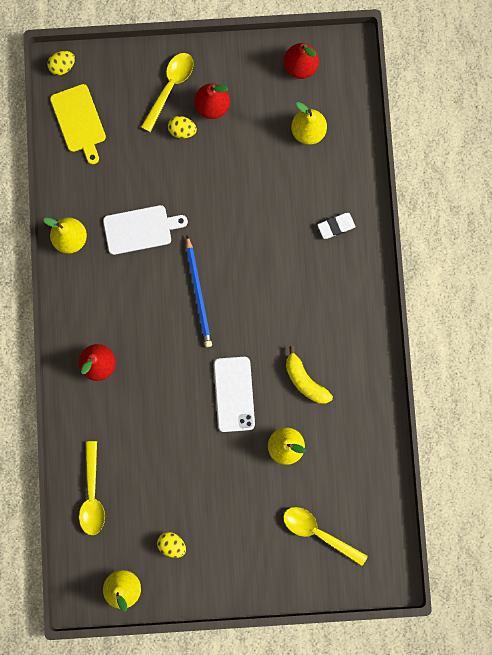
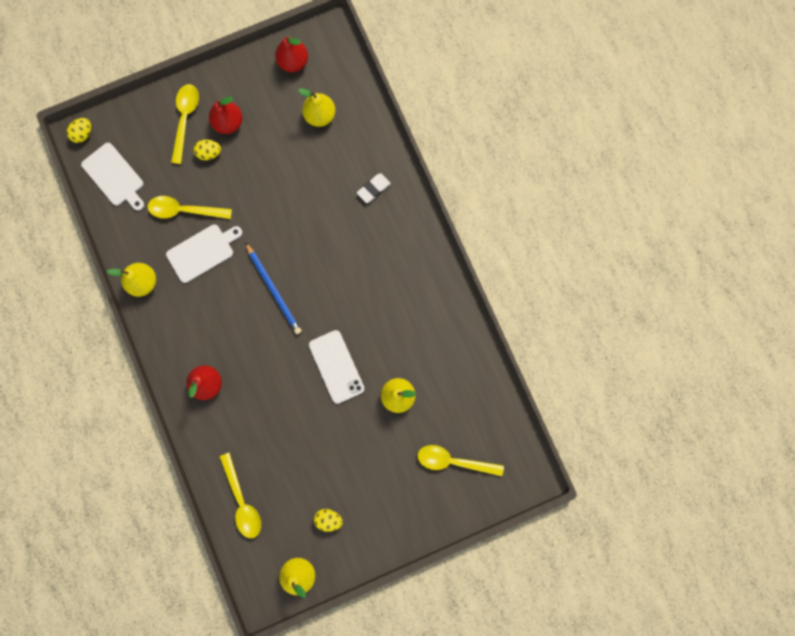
camera: 20 degrees left, 0 degrees up
yellow cutting board [50,84,106,165] -> white cutting board [81,143,144,211]
yellow banana [286,346,333,404] -> none
none -> yellow spoon [148,196,232,219]

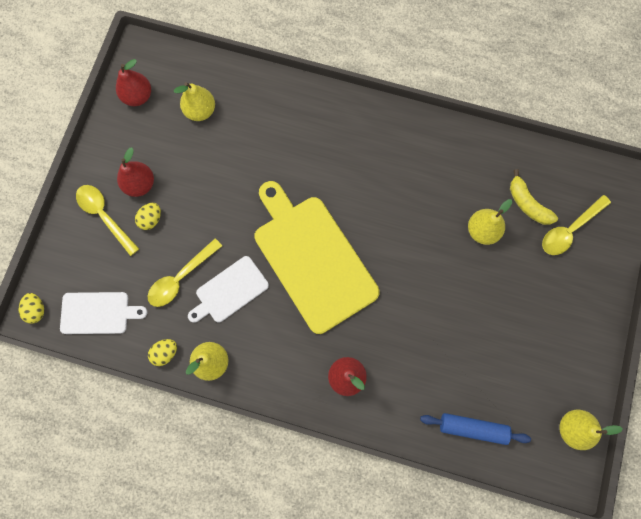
camera: 50 degrees left, 5 degrees down
white cutting board [166,224,242,283] -> white cutting board turned 135 degrees counterclockwise [188,256,269,323]
yellow spoon [219,452,261,539] -> blue rolling pin [420,413,531,445]
blue pencil [245,242,302,334] -> yellow cutting board [254,181,380,334]
white phone [309,330,365,404] -> none
yellow egg [314,509,343,532] -> yellow egg moved to [148,339,177,366]
white eraser [357,173,391,203] -> none
none -> yellow banana [510,169,558,225]

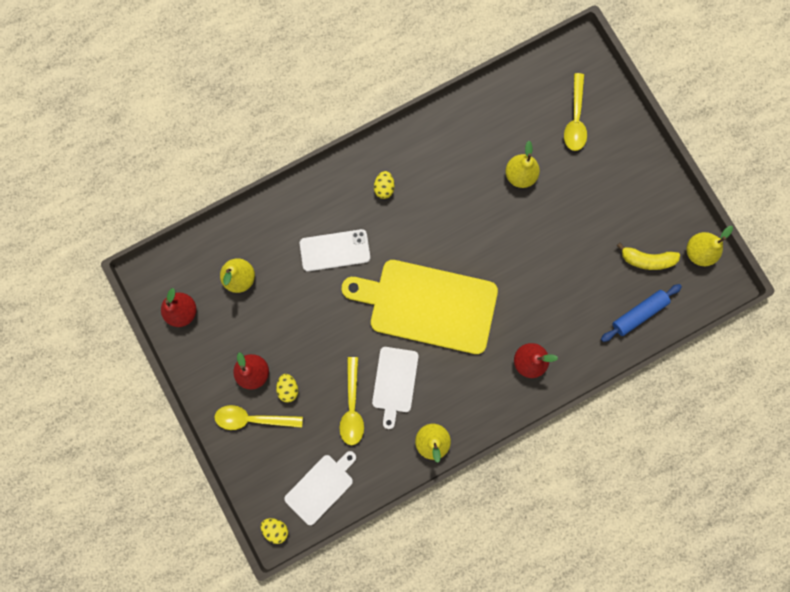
camera: 45 degrees left, 5 degrees up
yellow egg [148,339,177,366] -> yellow egg moved to [374,171,395,199]
yellow banana [510,169,558,225] -> yellow banana moved to [617,243,680,270]
none -> white phone [300,229,370,271]

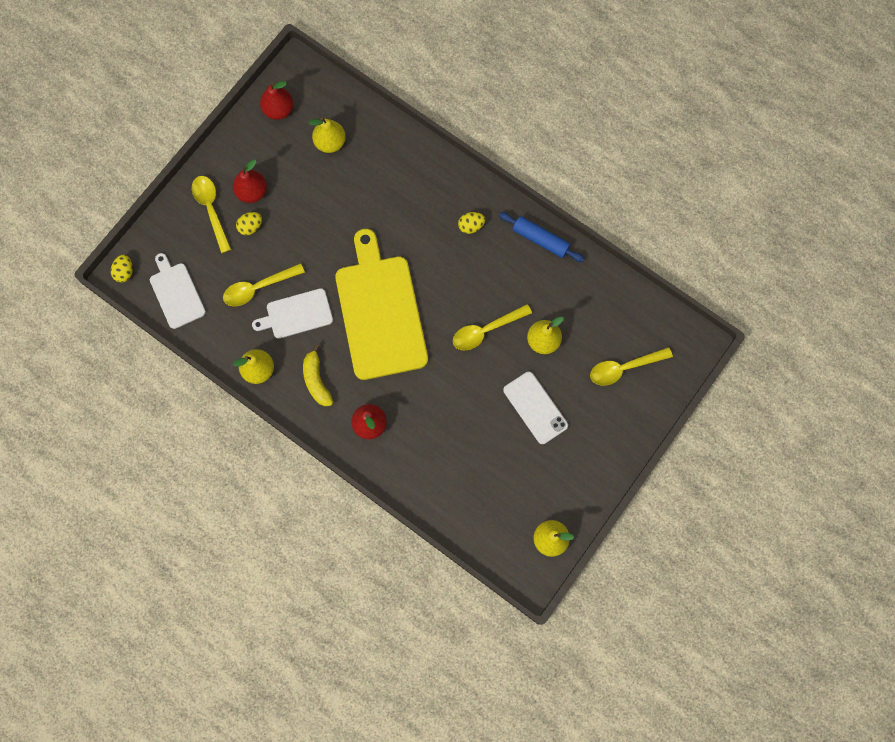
camera: 65 degrees right, 5 degrees down
white cutting board [284,451,356,525] -> white cutting board turned 135 degrees counterclockwise [150,253,206,329]
white phone [300,229,370,271] -> white phone moved to [503,371,568,444]
blue rolling pin [601,284,682,342] -> blue rolling pin moved to [499,212,584,262]
yellow banana [617,243,680,270] -> yellow banana moved to [303,344,333,406]
none -> yellow spoon [453,304,532,351]

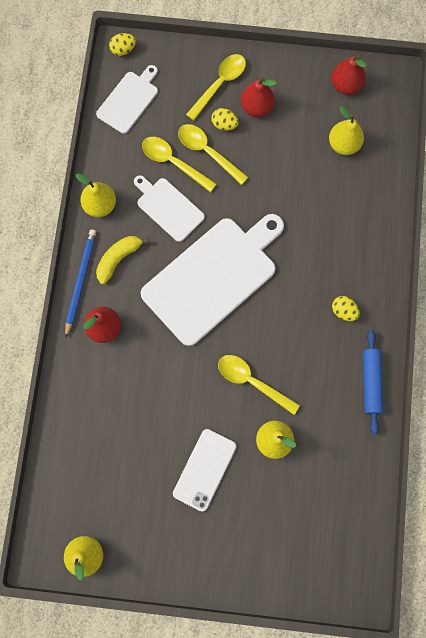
camera: 60 degrees right, 0 degrees up
yellow cutting board [335,229,428,380] -> white cutting board [141,214,284,346]
yellow spoon [590,347,673,386] -> yellow spoon moved to [178,124,248,185]
none -> blue pencil [65,229,96,338]

